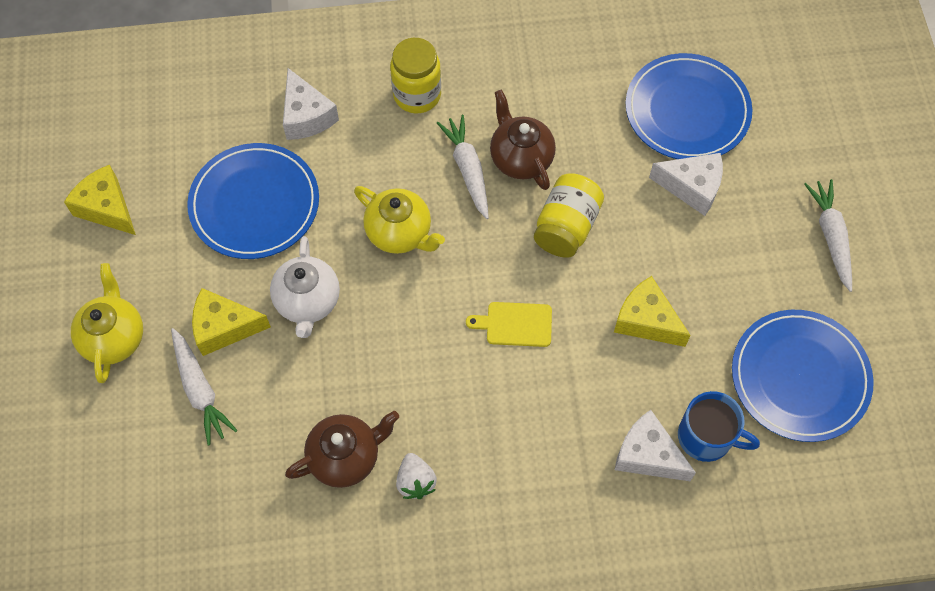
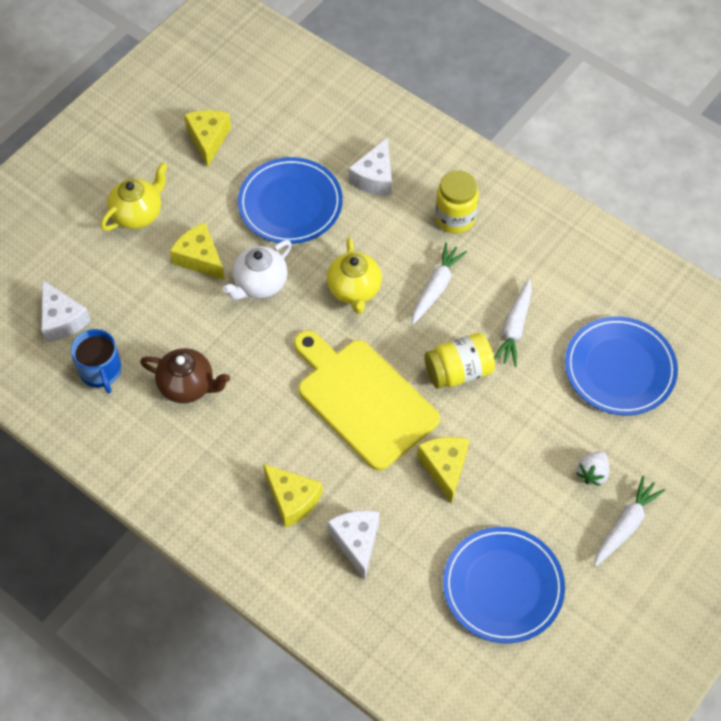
camera: 45 degrees right, 5 degrees down
white carrot [171,328,238,445] -> white carrot moved to [494,279,532,367]
white strawberry [396,453,437,499] -> white strawberry moved to [576,451,609,486]
yellow cutting board [466,302,552,347] -> yellow cutting board [294,330,440,471], size x2.38
brown teapot [490,90,556,190] -> none
white cheese [649,153,723,216] -> white cheese moved to [41,280,91,342]
blue mug [678,391,760,462] -> blue mug moved to [71,329,122,393]
none -> yellow cheese [263,464,322,528]

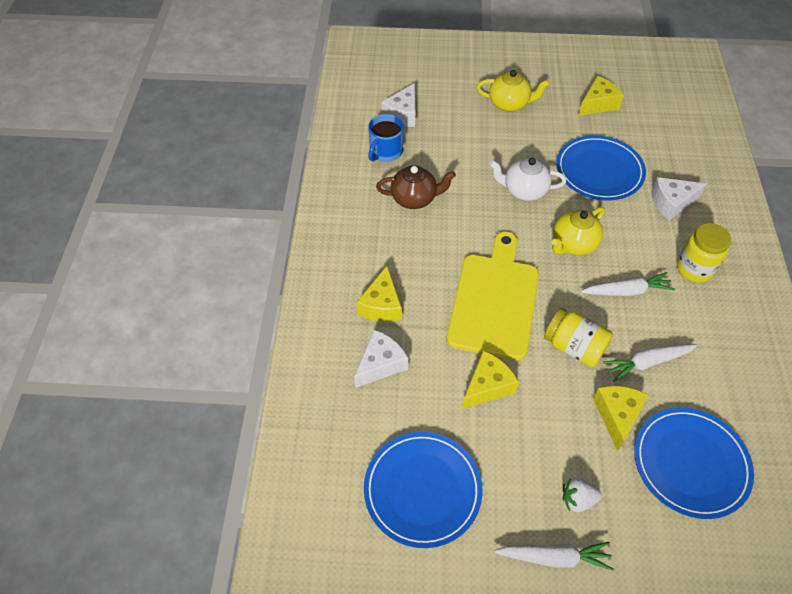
camera: 55 degrees right, 5 degrees down
brown teapot [140,348,230,403] -> brown teapot turned 75 degrees counterclockwise [376,165,456,209]
yellow cheese [170,223,225,280] -> yellow cheese moved to [593,386,649,451]

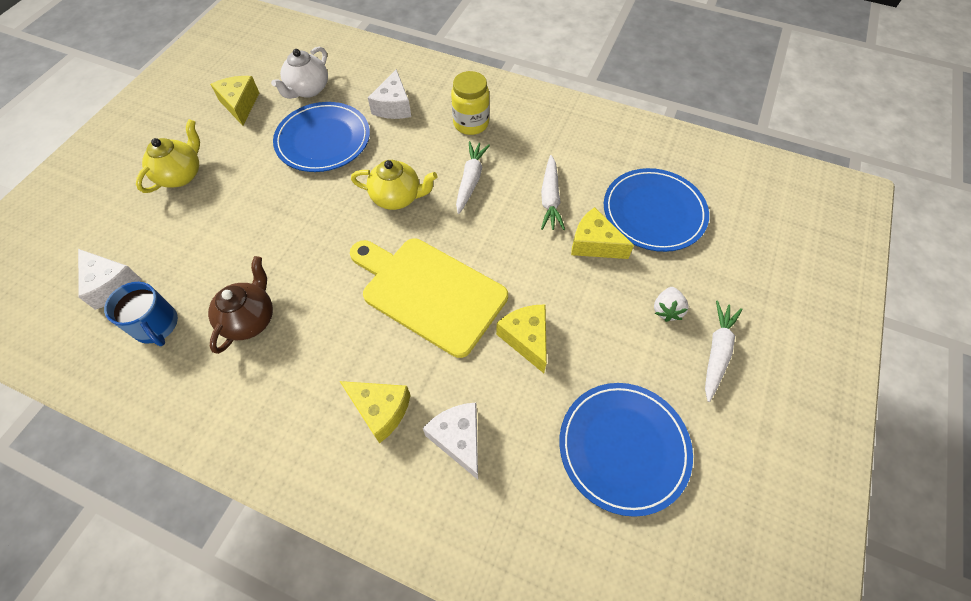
camera: 70 degrees left, 5 degrees up
white teapot [489,157,566,201] -> white teapot moved to [271,46,328,99]
yellow jar [544,308,613,367] -> none
yellow teapot [552,207,605,255] -> yellow teapot turned 60 degrees counterclockwise [351,160,438,210]

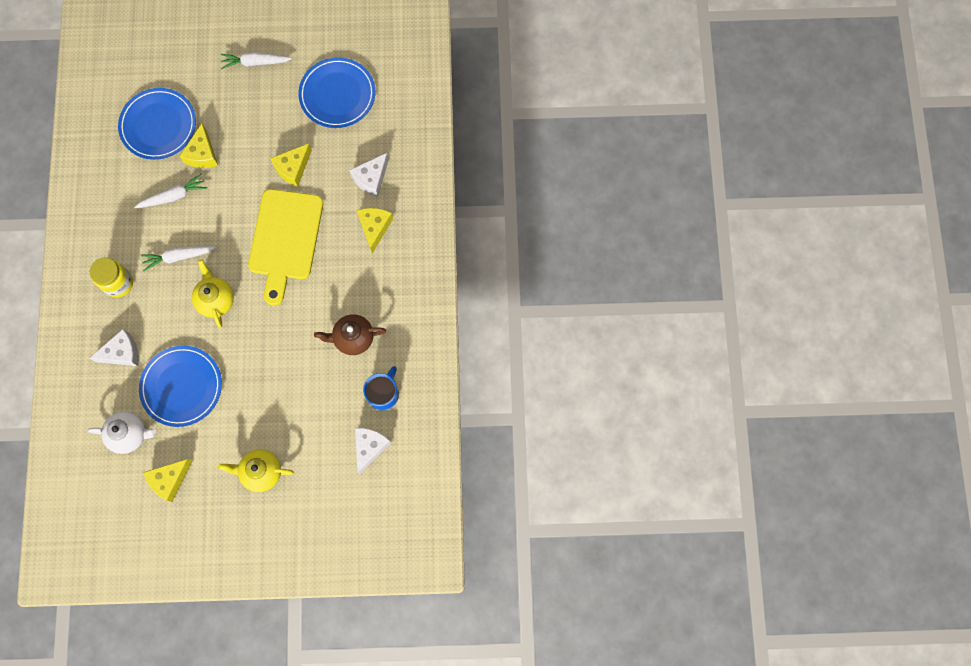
camera: 115 degrees left, 15 degrees up
white strawberry [654,287,689,322] -> none

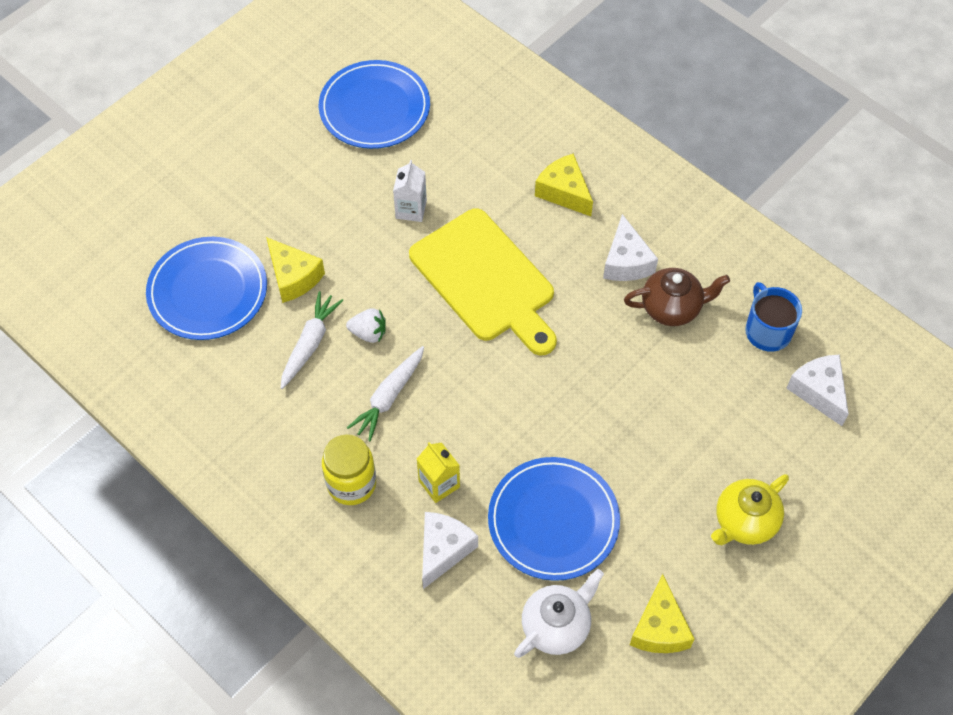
camera: 45 degrees left, 15 degrees down
yellow teapot [192,259,234,328] -> none
white carrot [221,52,292,69] -> none
yellow cheese [270,143,312,187] -> white carton [393,160,427,222]
brown teapot [314,314,386,355] -> brown teapot turned 135 degrees counterclockwise [624,268,730,326]
white cheese [349,153,389,197] -> white cheese moved to [603,214,658,281]
none -> white strawberry [346,308,386,343]
none -> yellow carton [417,442,460,503]

